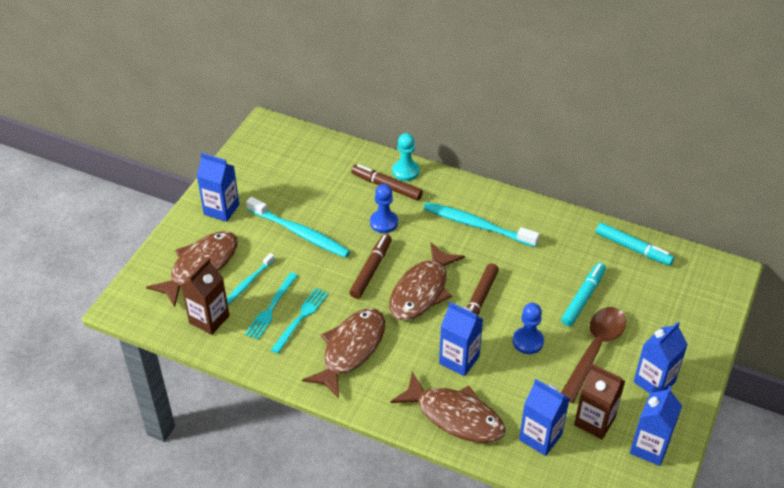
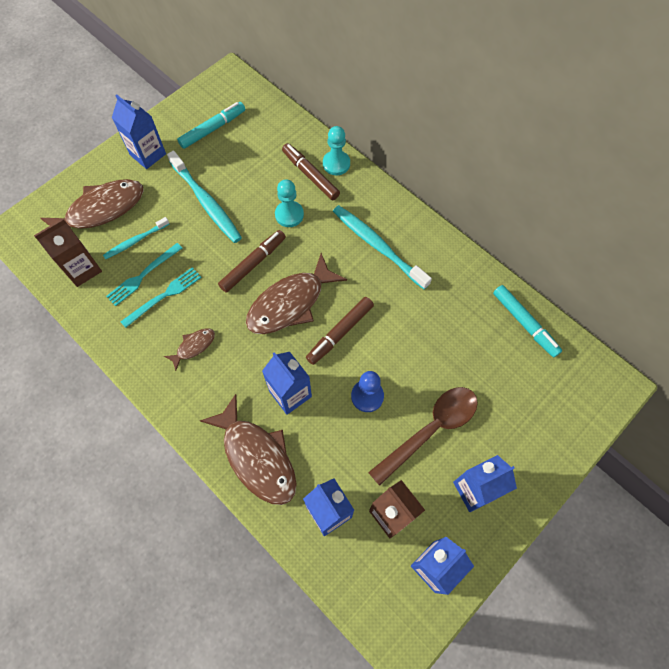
camera: 20 degrees right, 20 degrees up
brown fish [302,308,385,398] -> brown fish [164,328,215,371], size x0.48
blue pawn [370,184,398,233] -> turquoise pawn [275,179,304,227]
turquoise marker [561,263,606,326] -> turquoise marker moved to [177,102,245,149]

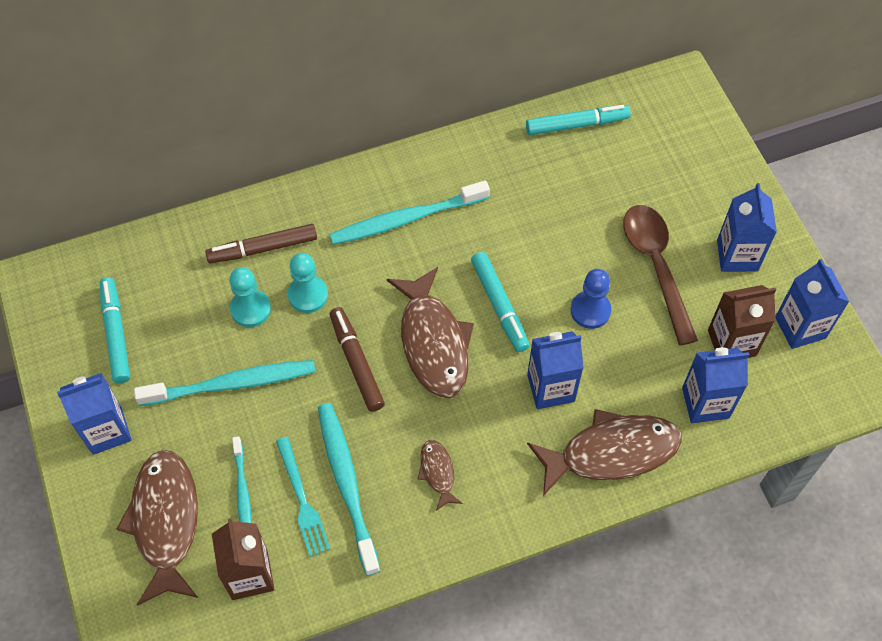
camera: 65 degrees left, 5 degrees down
turquoise fork [120,267,202,328] -> turquoise toothbrush [318,403,380,576]
brown marker [306,297,374,365] -> turquoise marker [471,252,529,352]
turquoise pawn [323,126,350,175] -> turquoise pawn moved to [230,267,271,327]

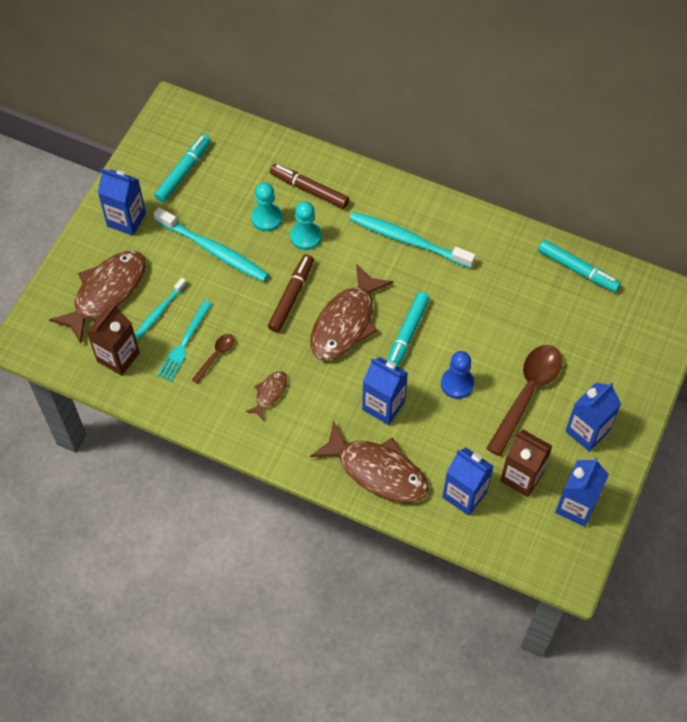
camera: 45 degrees right, 0 degrees up
turquoise toothbrush [318,403,380,576] -> brown spoon [192,334,234,384]

